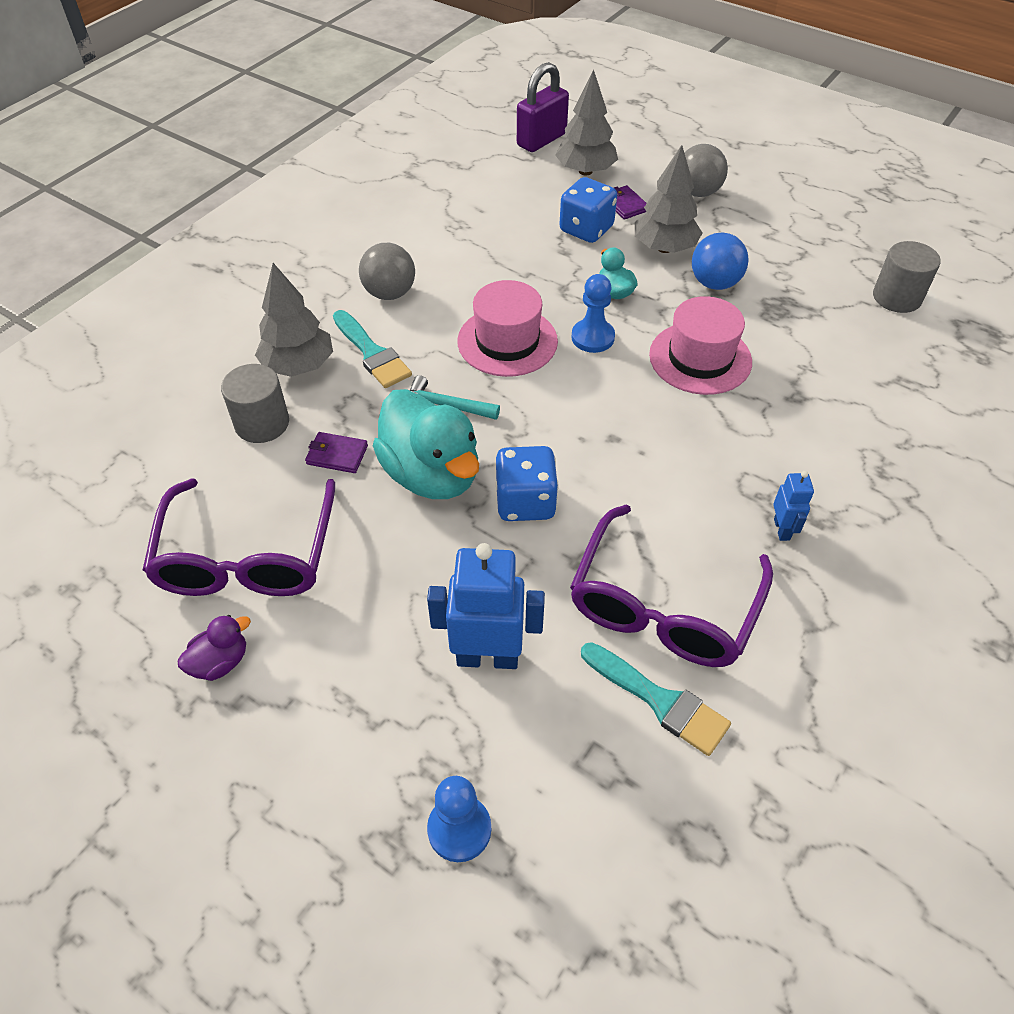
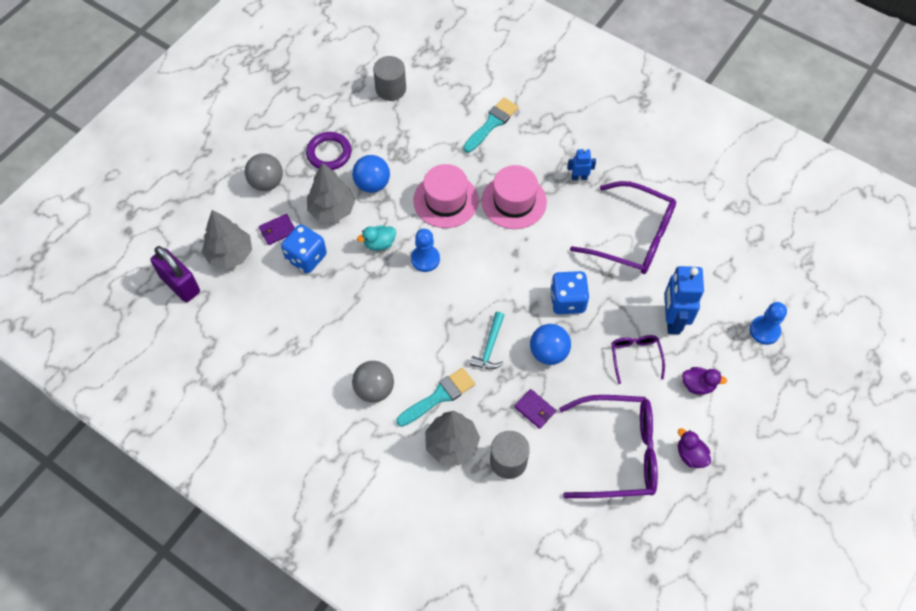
camera: 90 degrees left, 10 degrees up
purple wallet [305,432,368,473] -> purple wallet turned 60 degrees counterclockwise [514,389,556,429]
turquoise duck [373,389,479,499] -> blue ball [530,324,571,365]
pink hat [457,280,558,377] -> pink hat moved to [482,165,547,229]
turquoise brush [581,642,731,756] -> turquoise brush moved to [463,97,519,153]
none -> purple ring [306,132,351,170]
none -> purple glasses [611,335,665,384]
none -> purple duck [682,367,727,395]

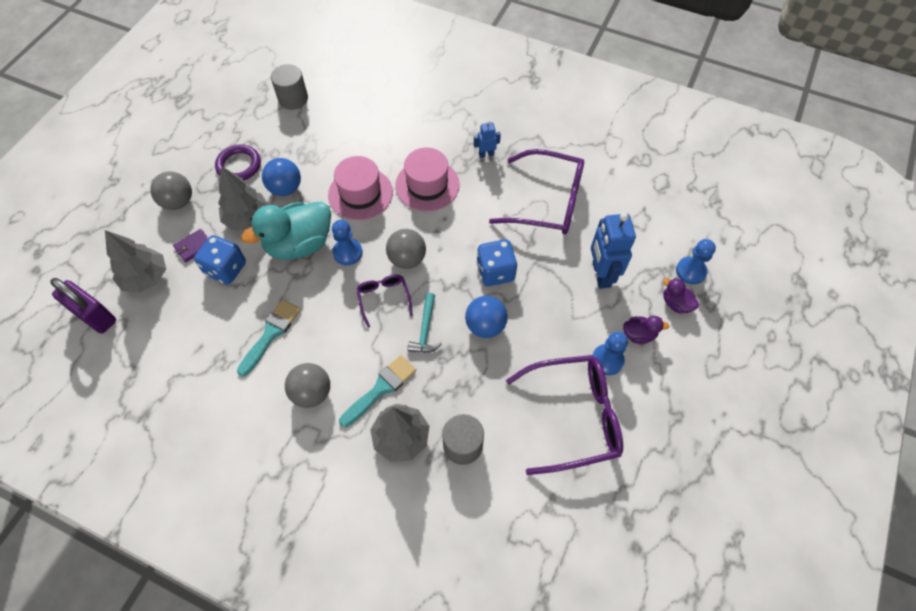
camera: 10 degrees left, 0 degrees up
turquoise duck [357,225,396,251] -> turquoise duck [241,202,331,260], size x2.16
turquoise brush [463,97,519,153] -> turquoise brush moved to [237,299,301,377]
purple wallet [514,389,556,429] -> none
purple glasses [611,335,665,384] -> purple glasses moved to [356,275,413,328]
purple duck [678,428,711,468] -> purple duck moved to [663,278,699,314]
none -> grey ball [386,229,426,269]
none -> blue pawn [592,332,628,375]

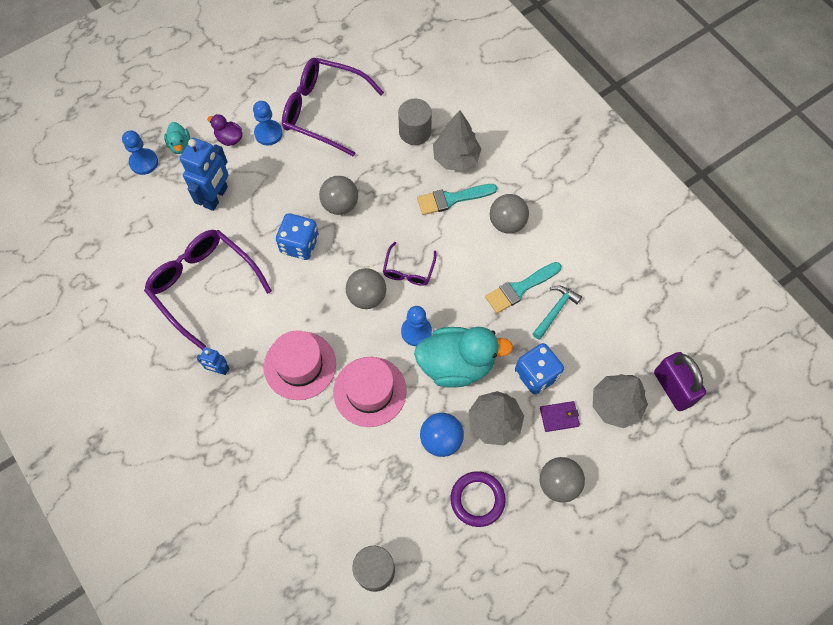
camera: 150 degrees left, 5 degrees up
turquoise hammer [408,293,442,353] -> turquoise hammer moved to [533,286,582,340]
blue ball [465,296,508,338] -> grey ball [319,176,358,215]
purple duck [663,278,699,314] -> turquoise duck [164,122,190,154]

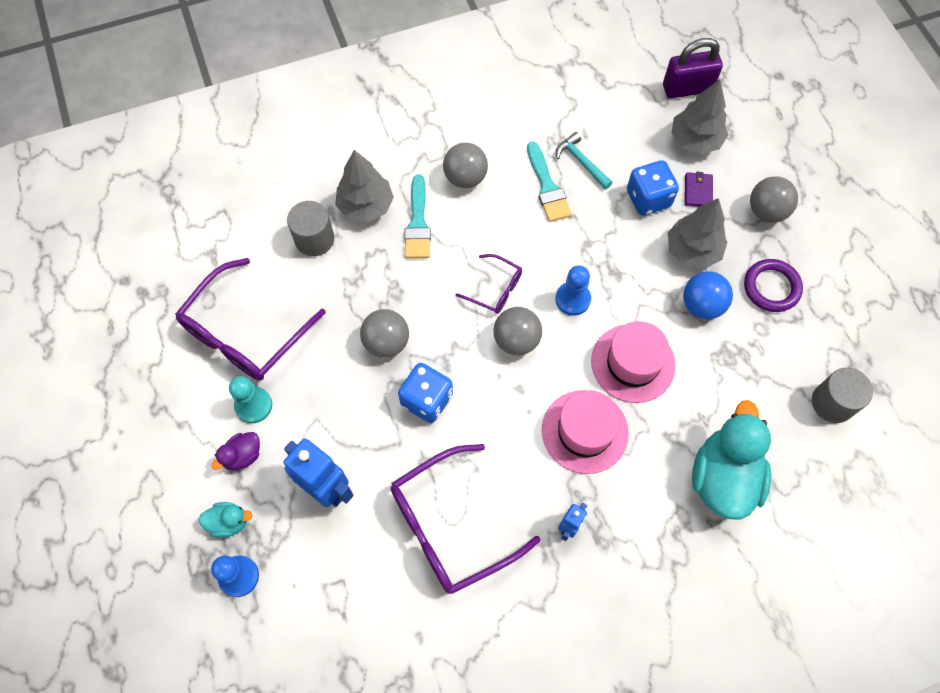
camera: 75 degrees left, 0 degrees up
blue pawn [253,101,283,145] -> turquoise pawn [229,376,272,423]
turquoise duck [414,327,513,388] -> turquoise duck moved to [692,400,771,520]

